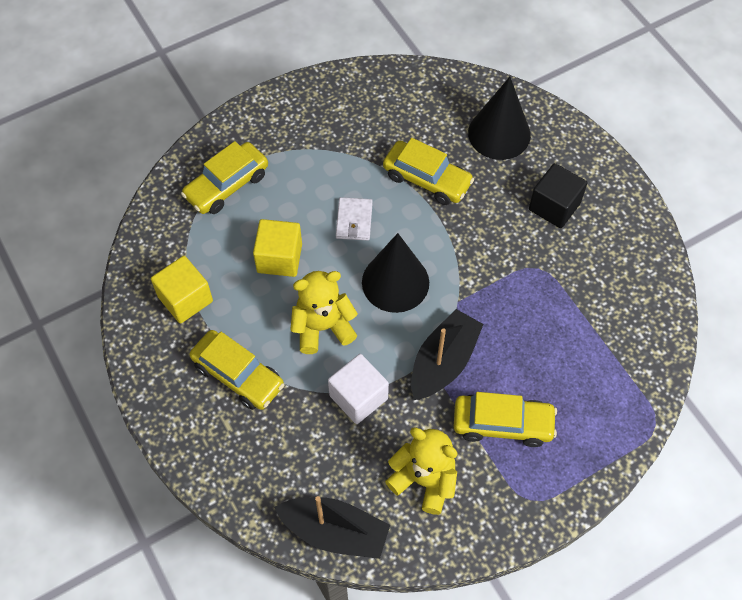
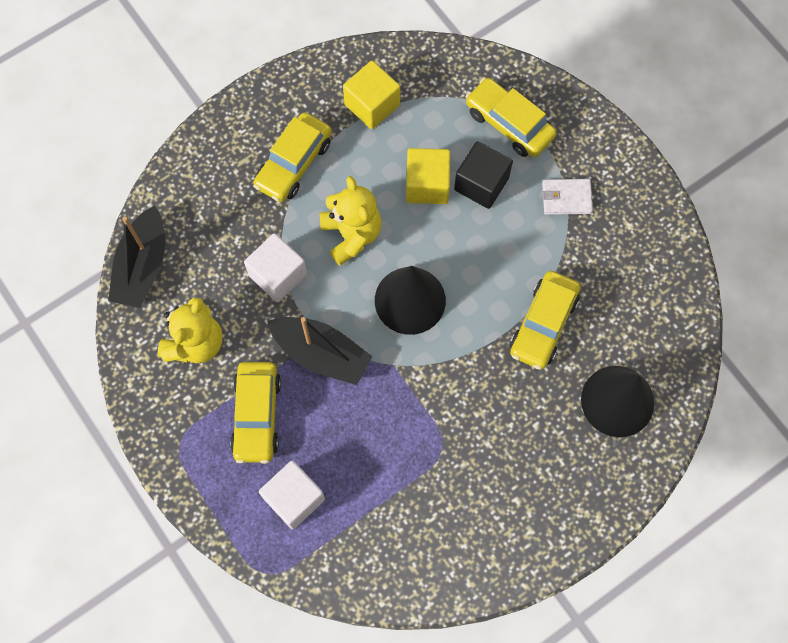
camera: 85 degrees right, 10 degrees up
white wallet [336,197,373,241] -> white wallet moved to [542,179,593,215]
black cube [529,163,587,228] -> black cube moved to [454,141,513,209]
none -> white cube [259,460,325,530]

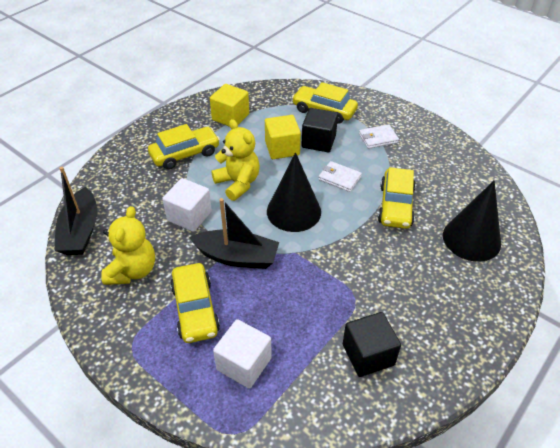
camera: 15 degrees left, 25 degrees down
yellow car [253,112,332,202] -> yellow car turned 135 degrees counterclockwise [148,124,220,170]
none -> white wallet [318,161,362,192]
none -> black cube [343,312,401,377]

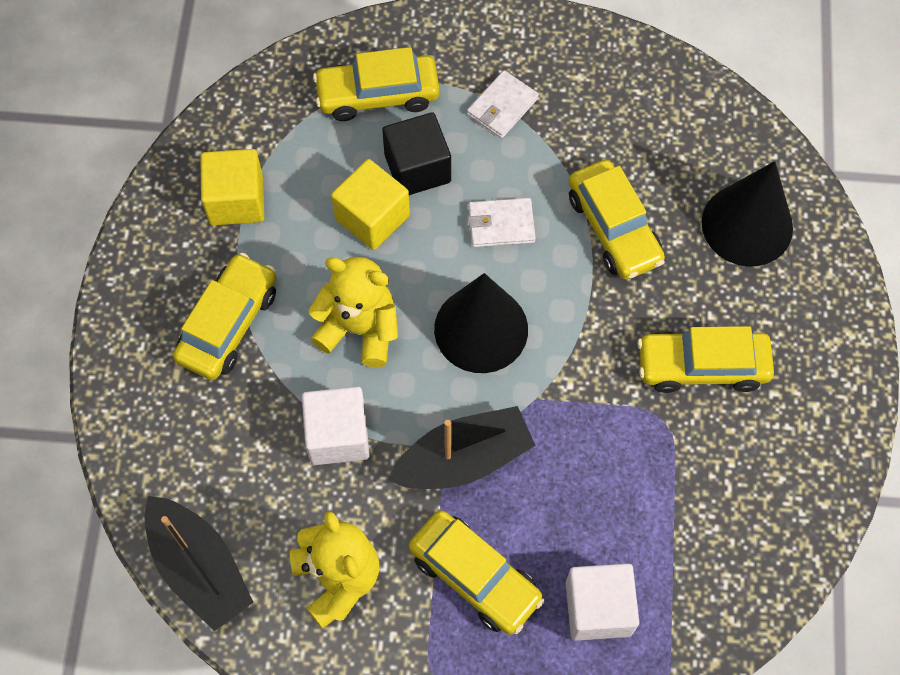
camera: 35 degrees left, 20 degrees up
black cube [343,312,401,377] -> none
none -> yellow car [637,326,774,393]

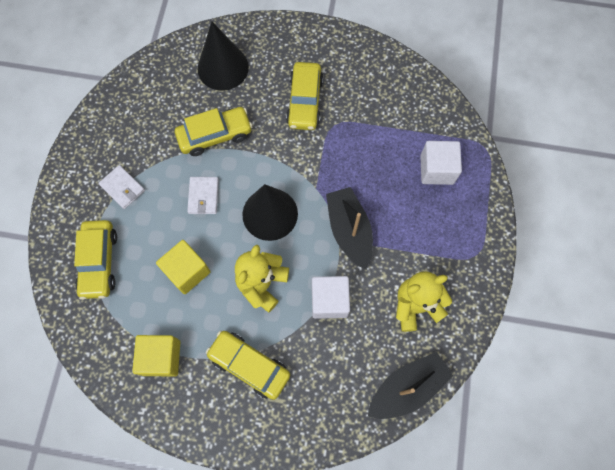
camera: 85 degrees left, 5 degrees up
black cube [382,112,451,195] -> none
yellow car [409,510,544,635] -> none

